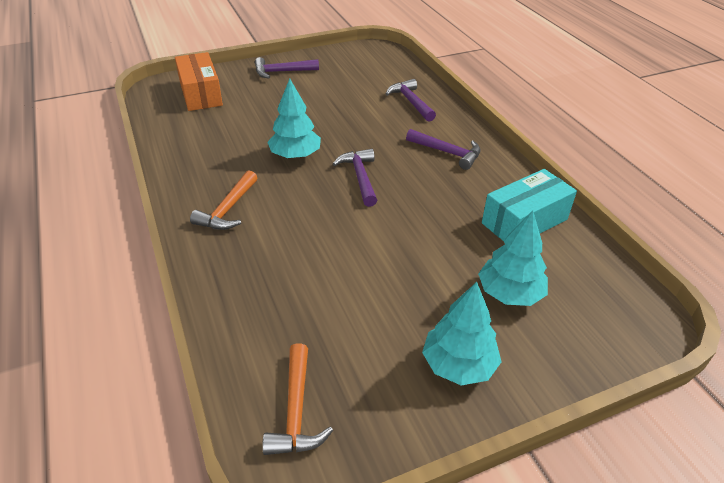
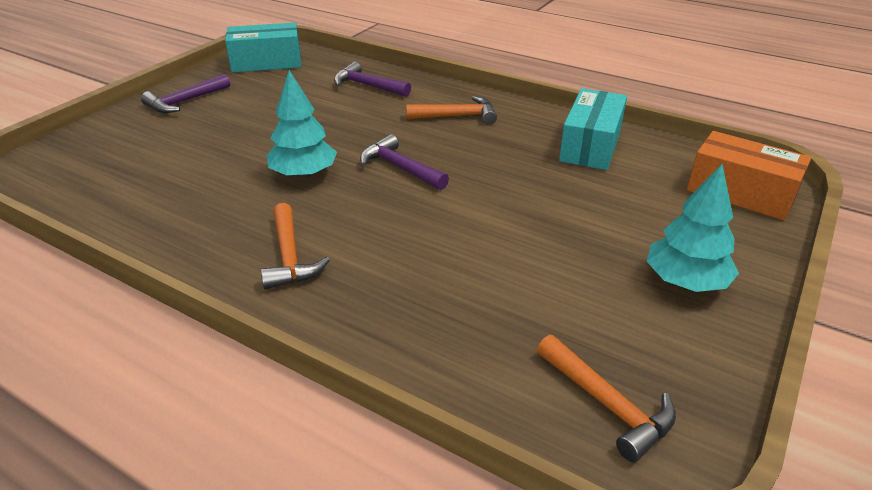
camera: 35 degrees left, 5 degrees down
orange box [175,52,223,111] -> orange box moved to [687,131,811,220]
purple hammer [406,129,480,170] -> orange hammer [406,96,497,125]
turquoise tree [478,211,548,306] -> none
none -> turquoise box [225,22,301,73]

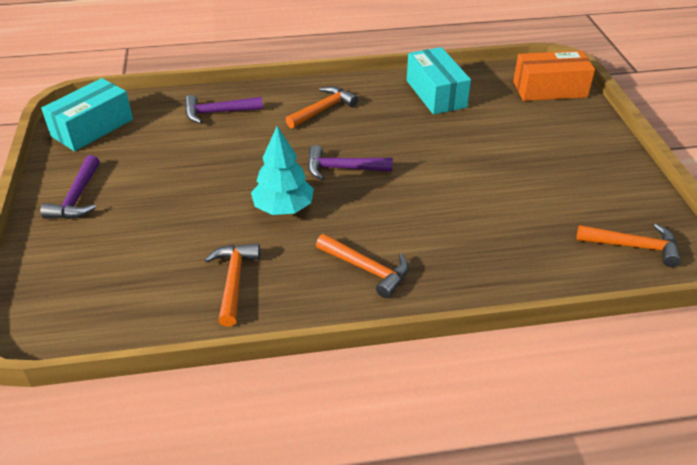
camera: 40 degrees left, 5 degrees up
turquoise tree [647,164,739,292] -> none
none -> orange hammer [204,243,260,327]

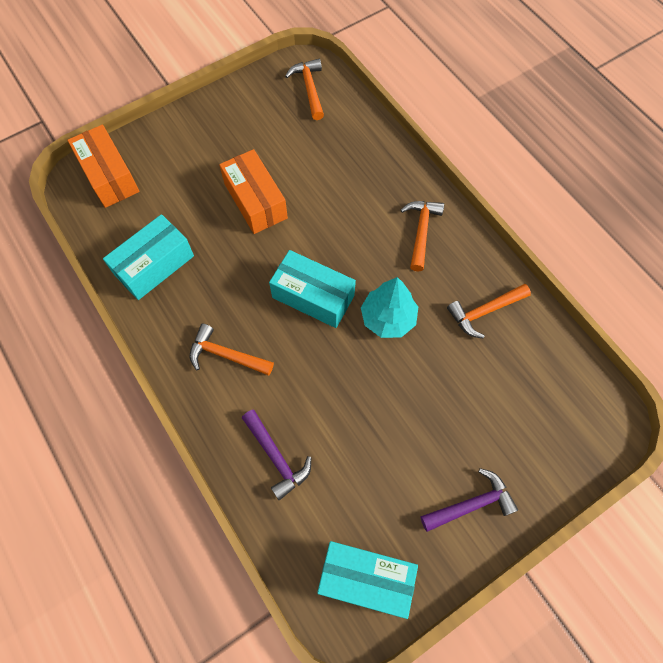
camera: 115 degrees left, 25 degrees up
purple hammer [308,145,393,180] -> turquoise box [269,250,356,328]
none -> orange box [219,149,288,234]

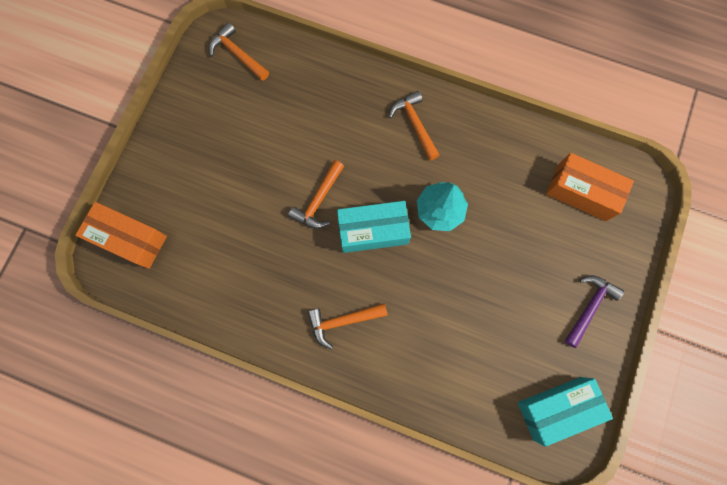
camera: 35 degrees left, 10 degrees up
turquoise box [103,214,194,300] -> none
orange box [219,149,288,234] -> orange box moved to [546,153,634,221]
purple hammer [242,410,311,500] -> none
orange hammer [447,284,531,339] -> orange hammer moved to [288,160,344,229]

